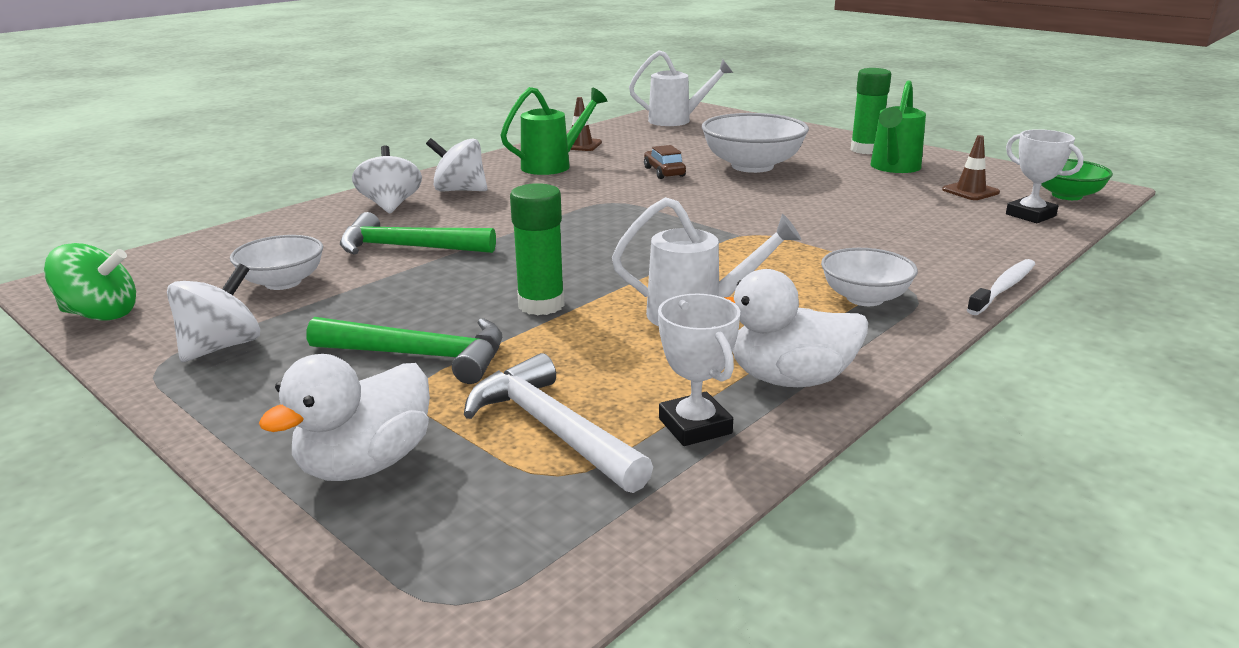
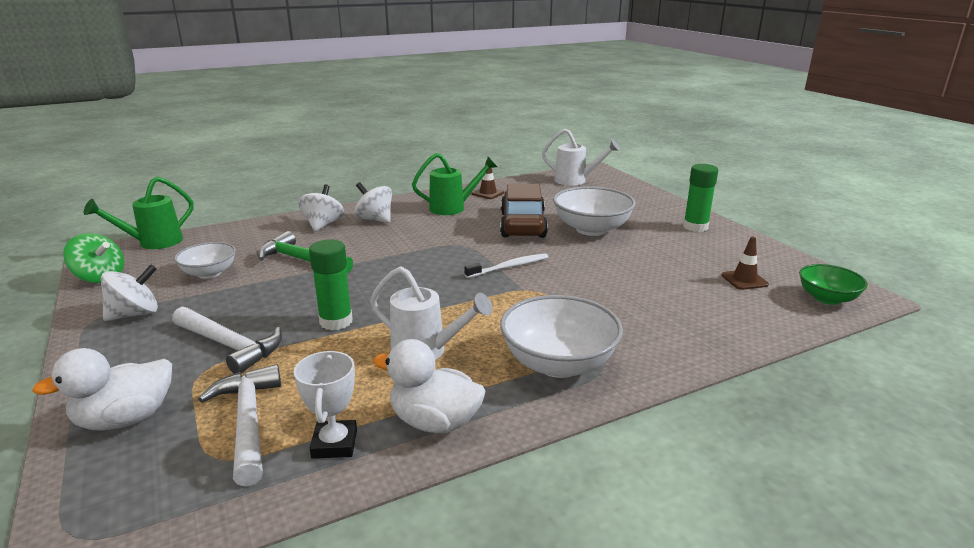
camera: 20 degrees right, 0 degrees up
green hammer [306,317,502,384] -> white hammer [172,307,282,374]
brown car [644,145,686,179] -> brown car [500,184,548,238], size x2.12
white bowl [821,248,918,306] -> white bowl [500,295,623,378], size x1.64
green watering can [870,80,926,173] -> green watering can moved to [84,176,194,249]
white toothbrush [967,259,1035,315] -> white toothbrush moved to [464,253,548,278]
white trophy [1006,129,1084,223] -> none

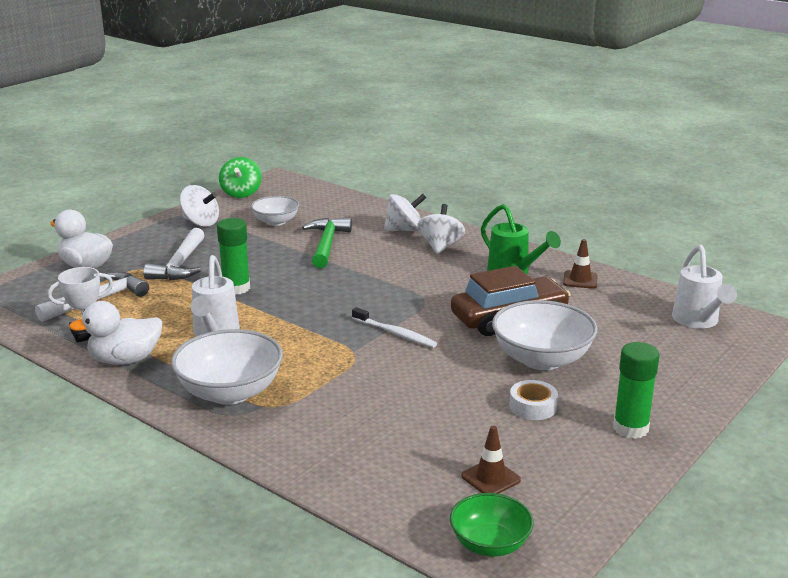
camera: 65 degrees right, 0 degrees up
green watering can [84,176,194,249] -> none
white duck [373,339,486,433] -> white duck turned 105 degrees counterclockwise [69,301,163,365]
none -> white tape [509,380,558,420]

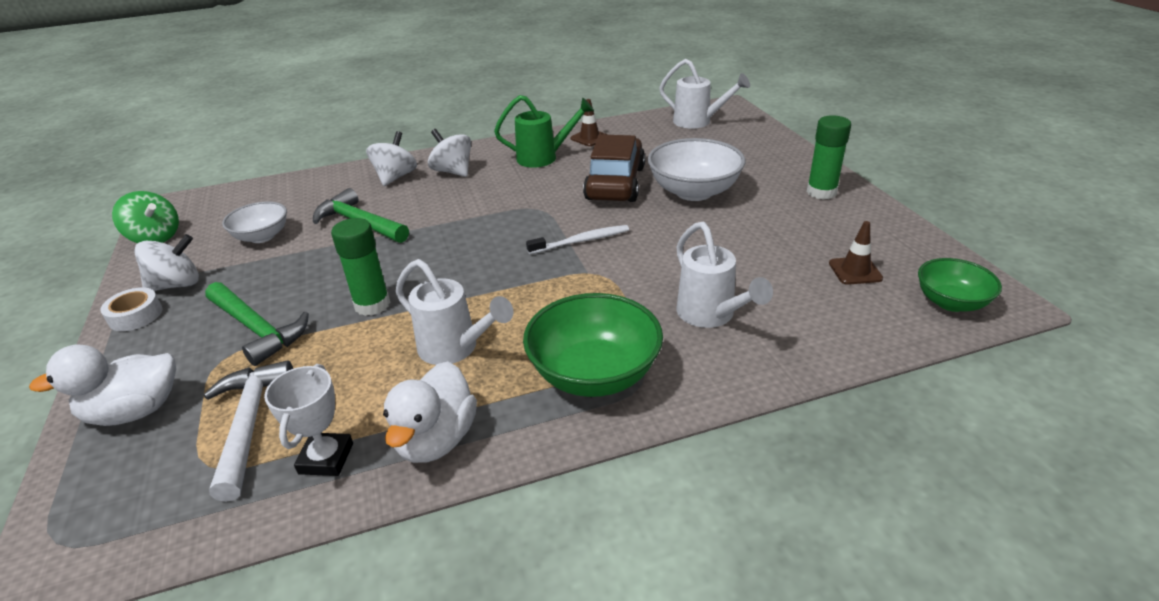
camera: 55 degrees left, 10 degrees up
white hammer [143,228,204,280] -> green hammer [205,282,309,366]
white bowl [171,329,283,405] -> green bowl [523,293,663,397]
white tape [509,380,558,420] -> white tape moved to [100,287,162,331]
none -> white watering can [676,221,773,328]

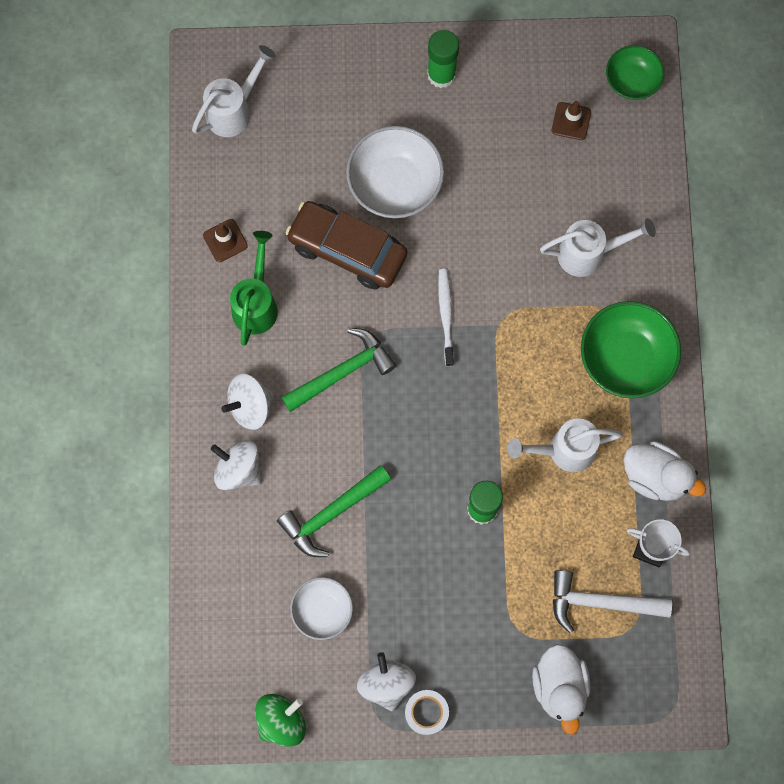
camera: 75 degrees left, 40 degrees up
green hammer [205,282,309,366] -> green hammer moved to [281,328,396,412]
white watering can [395,259,514,365] -> white watering can turned 150 degrees counterclockwise [507,418,623,472]

